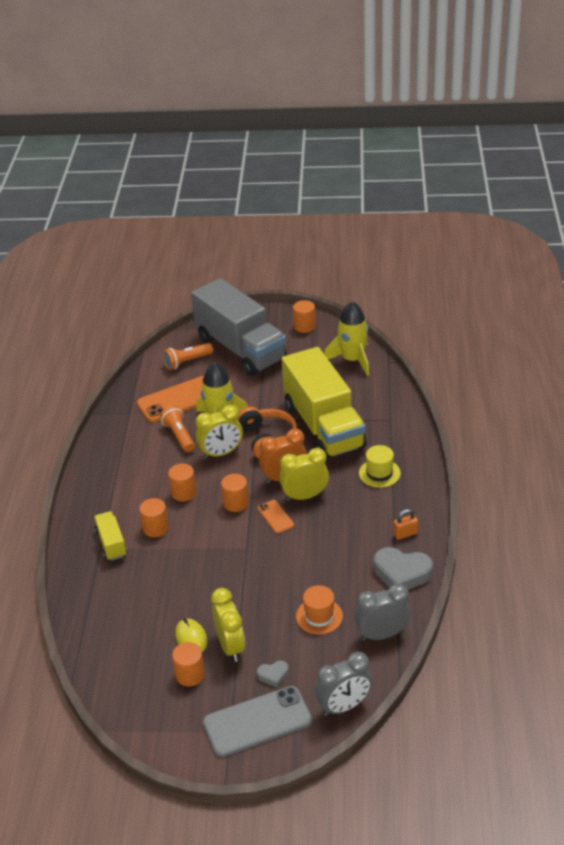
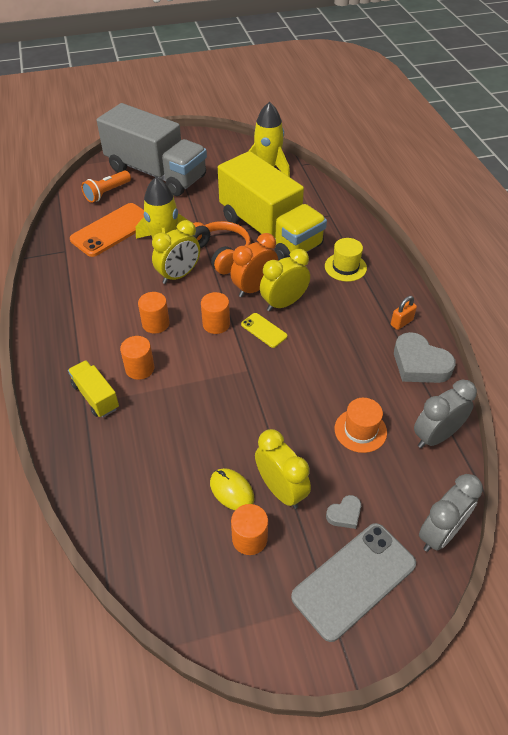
camera: 20 degrees left, 10 degrees up
orange flashlight [160,405,195,452] -> none
orange phone [258,500,294,533] -> yellow phone [241,313,288,348]
orange cylinder [293,300,316,333] -> none
grey heart [374,547,433,590] -> grey heart turned 45 degrees clockwise [394,332,456,383]

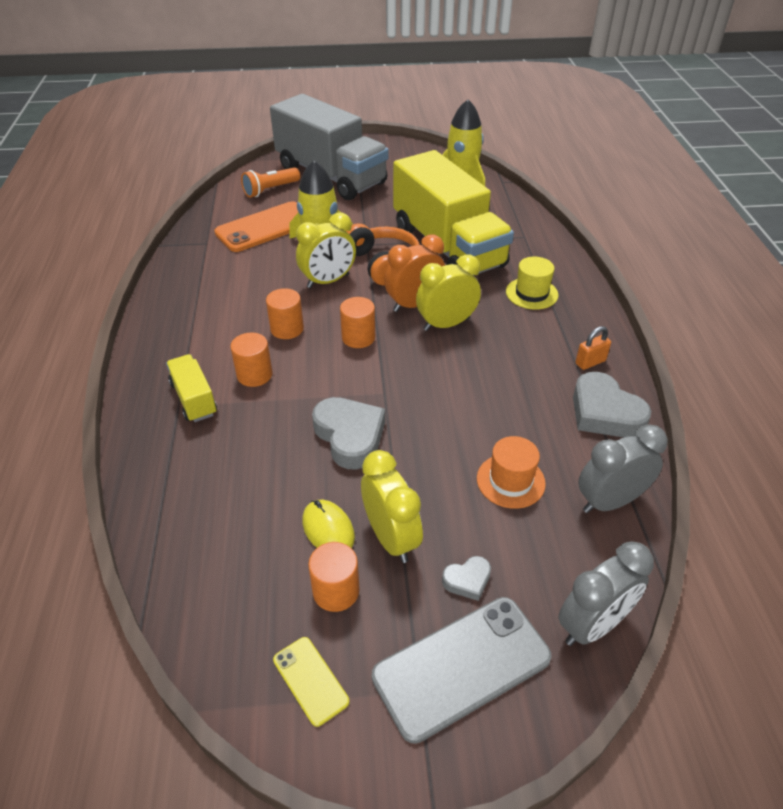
camera: 10 degrees right, 5 degrees down
yellow phone [241,313,288,348] -> yellow phone moved to [273,637,349,727]
none -> grey heart [312,397,385,469]

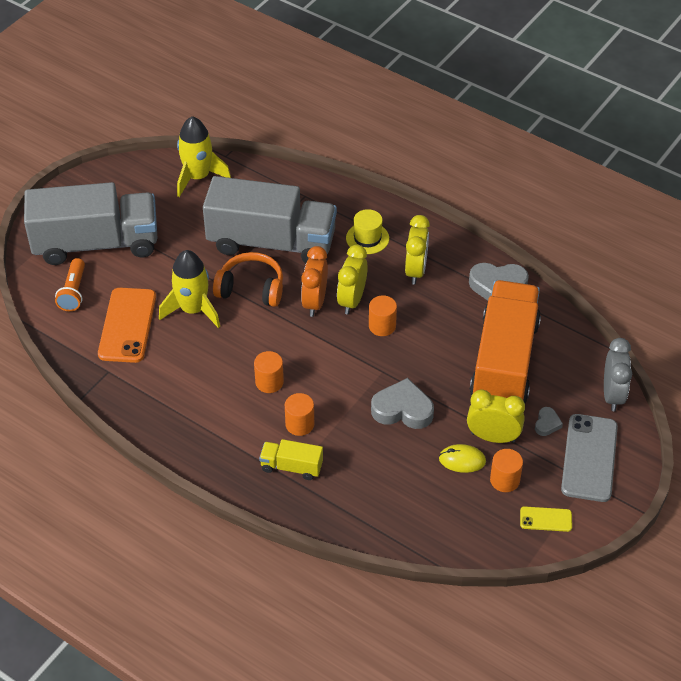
camera: 50 degrees left, 5 degrees up
yellow clock [296,212,356,288] -> yellow clock moved to [405,215,430,285]
orange cylinder [340,297,375,348] -> orange cylinder moved to [369,295,397,336]
yellow truck [393,150,514,274] -> grey truck [203,176,337,264]
orange hat [477,436,546,509] -> orange truck [470,280,541,403]
orange padlock [575,326,611,370] -> none
grey clock [578,424,668,513] -> none

